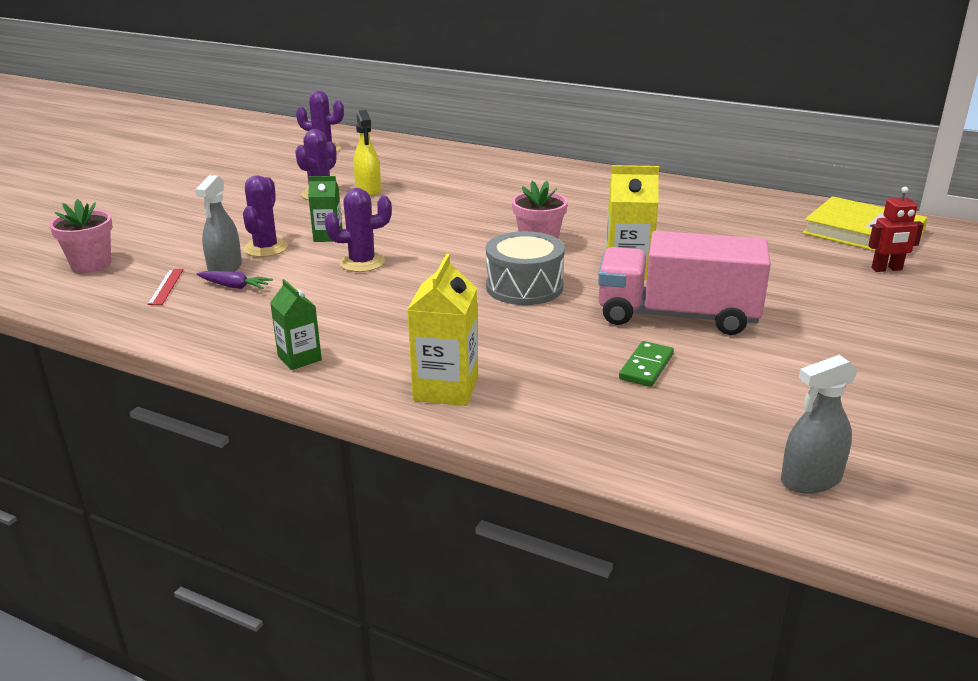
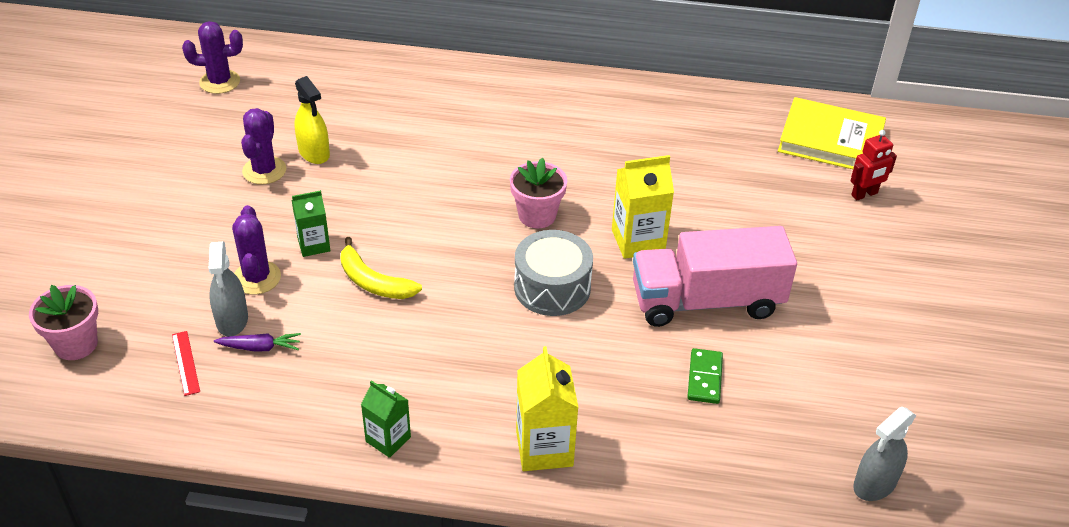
camera: 20 degrees left, 15 degrees up
purple cactus [325,188,392,272] -> yellow banana [341,237,422,299]

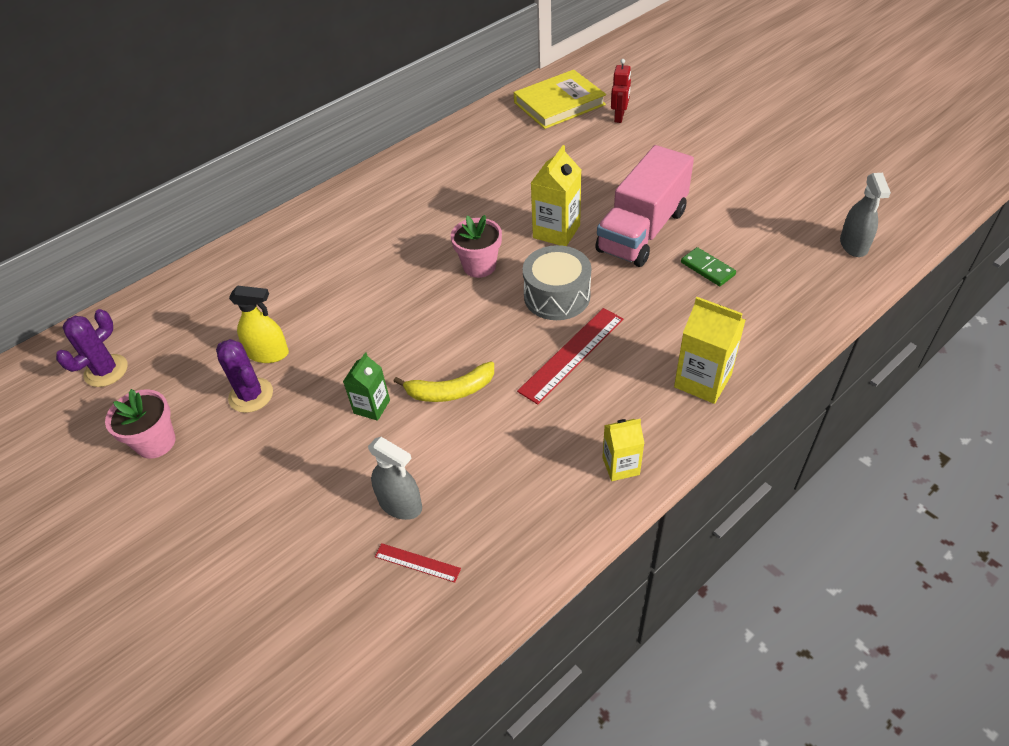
camera: 45 degrees left, 5 degrees up
pink flower pot [29,285,98,360] -> pink flower pot moved to [105,389,176,459]
purple carrot [214,333,301,352] -> none
purple cactus [232,205,281,295] -> none
green carton [361,380,411,458] -> yellow carton [602,419,644,481]
none -> red ruler [517,308,624,405]

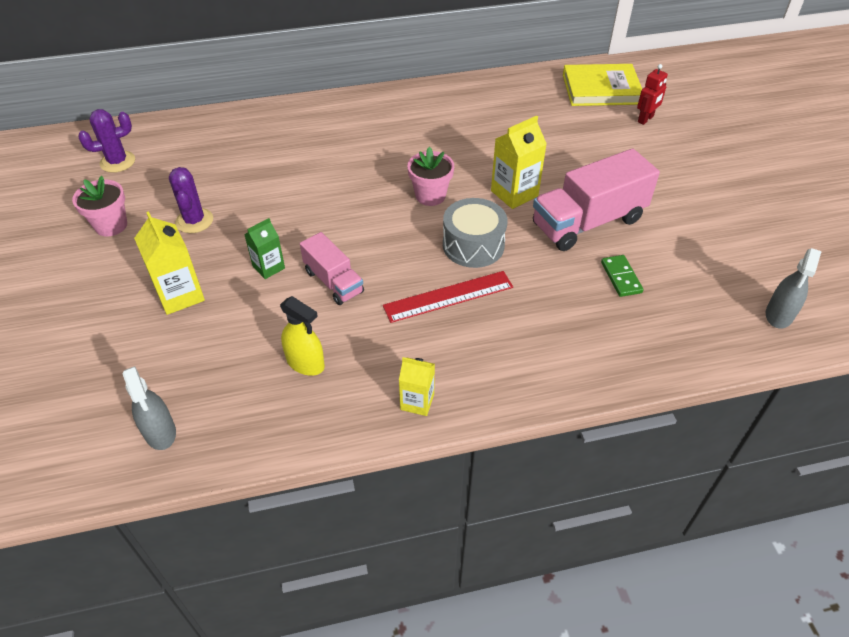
camera: 25 degrees right, 0 degrees up
yellow spray bottle [229,286,289,363] -> yellow spray bottle moved to [280,296,325,376]
grey spray bottle [368,437,422,520] -> grey spray bottle moved to [123,366,176,450]
red ruler [375,543,461,583] -> none
yellow banana [393,361,494,402] -> pink truck [300,232,364,305]
yellow carton [674,297,745,404] -> yellow carton moved to [134,211,205,315]

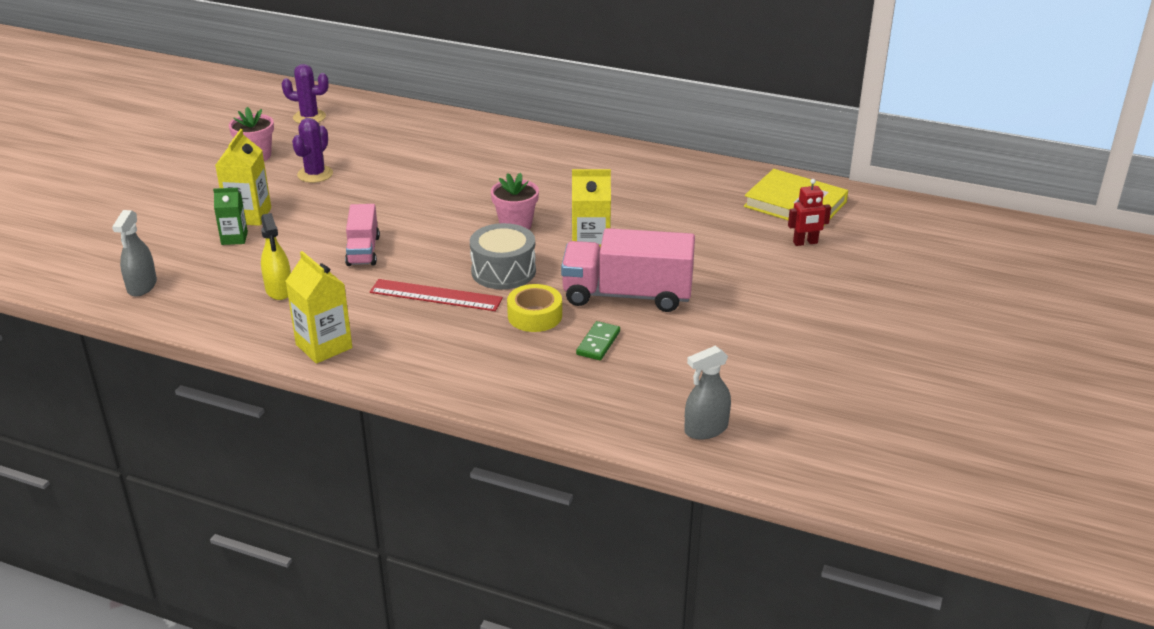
camera: 35 degrees right, 15 degrees down
green carton [244,218,285,279] -> green carton moved to [213,188,248,245]
yellow carton [399,357,435,416] -> yellow carton [286,251,352,364], size x1.57
none -> yellow tape [507,284,562,332]

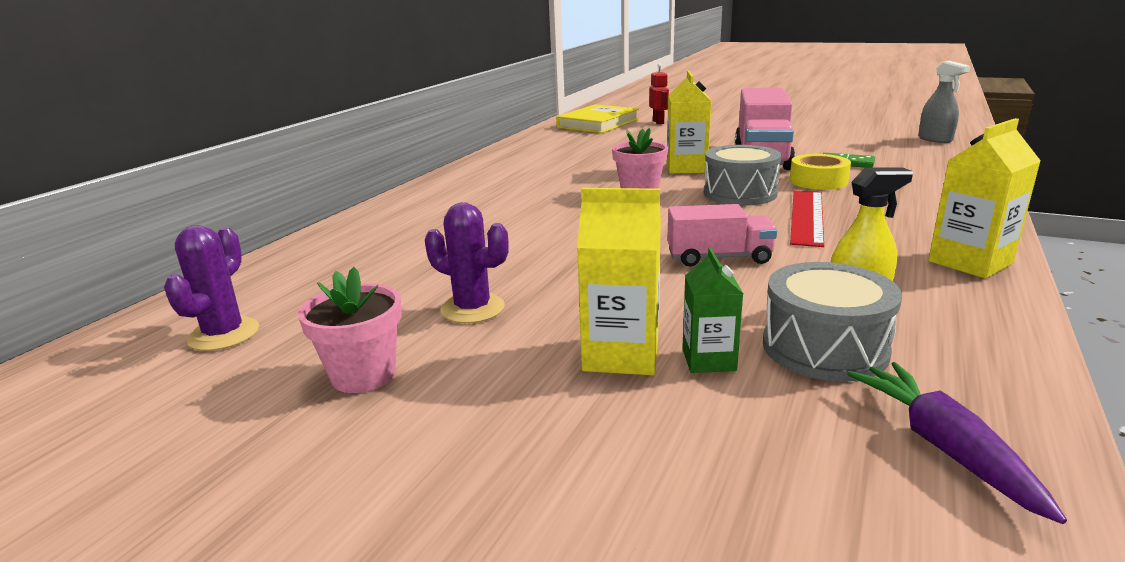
camera: 85 degrees left, 10 degrees down
grey spray bottle [112,210,157,297] -> purple carrot [847,362,1067,524]
none -> grey drum [763,262,902,382]

